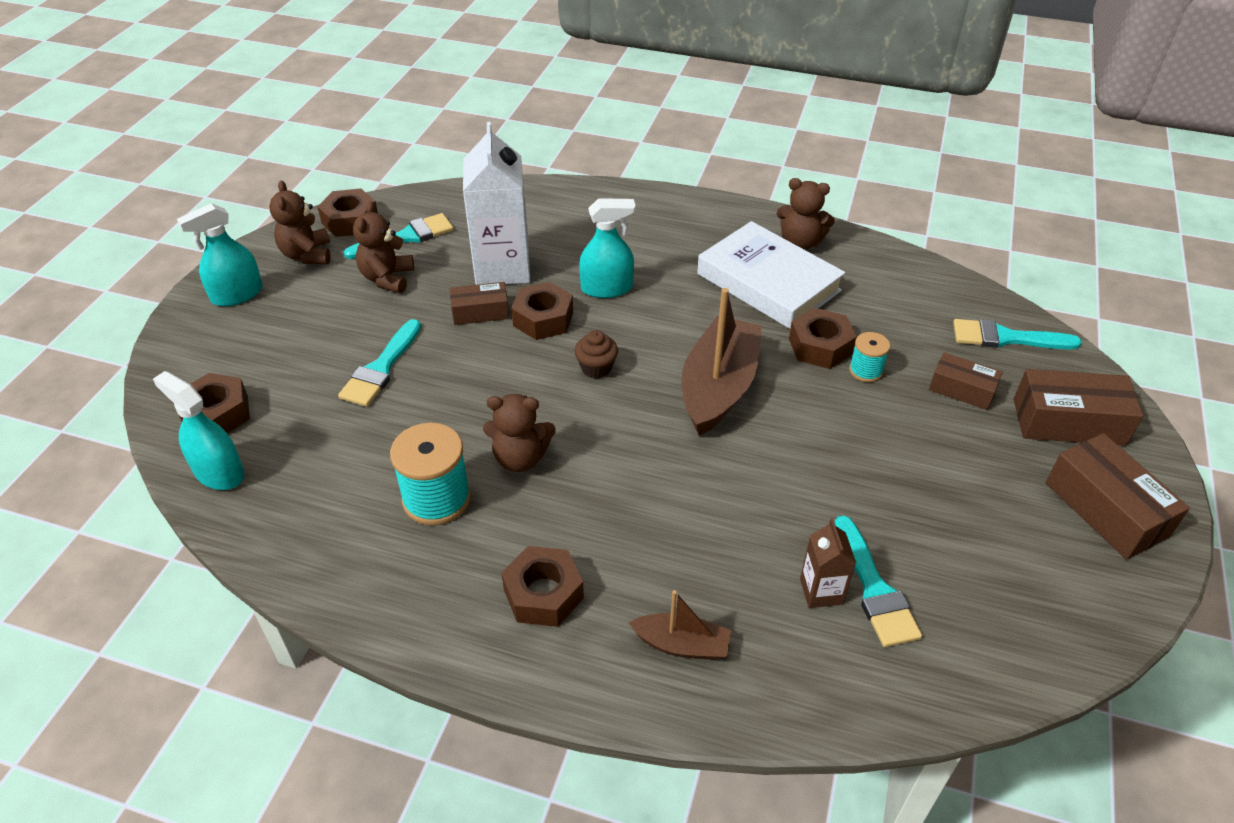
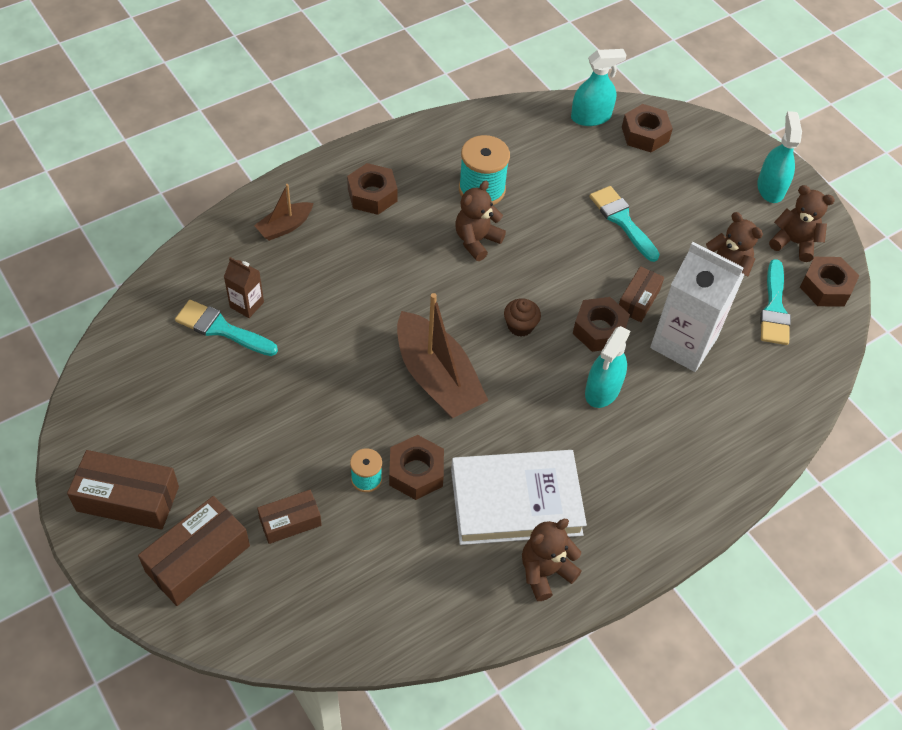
camera: 125 degrees right, 10 degrees up
turquoise brush [953,319,1082,349] -> none

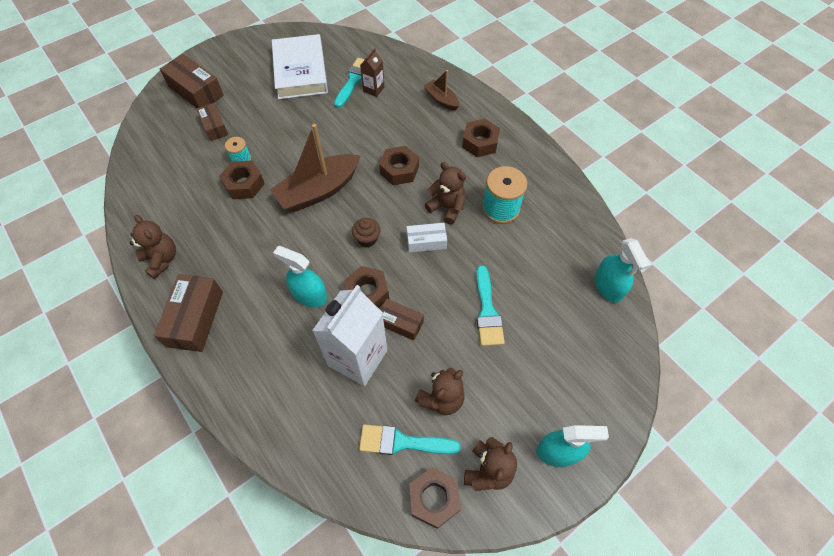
camera: 90 degrees right, 5 degrees up
brown box [67,450,179,530] -> brown box moved to [154,274,223,352]
white book [451,450,587,545] -> white book moved to [272,34,328,99]
turquoise brush [590,186,660,262] -> turquoise brush turned 120 degrees clockwise [476,265,505,346]
brown nut [622,104,673,152] -> brown nut moved to [379,146,419,185]
none -> white box [406,223,447,253]

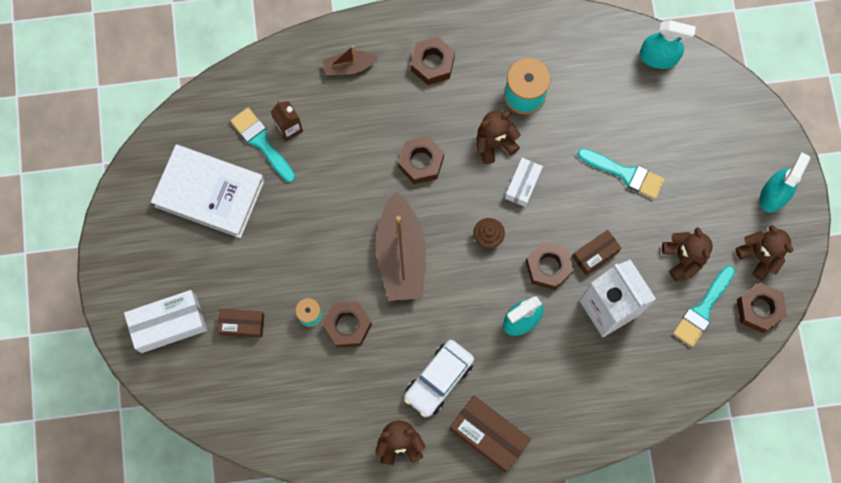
camera: 60 degrees left, 15 degrees up
brown box [160,54,224,108] -> white box [124,290,207,353]
none -> white car [404,340,474,417]

